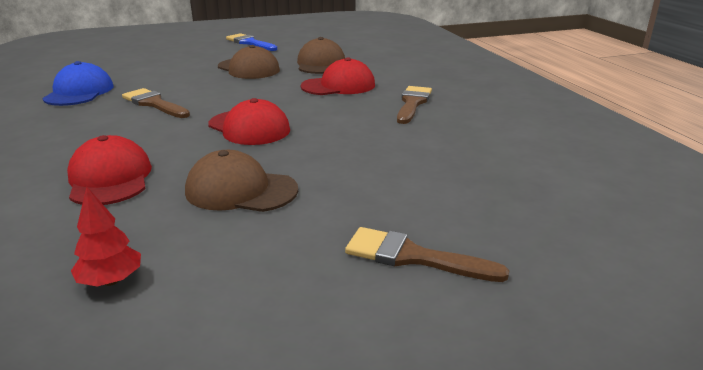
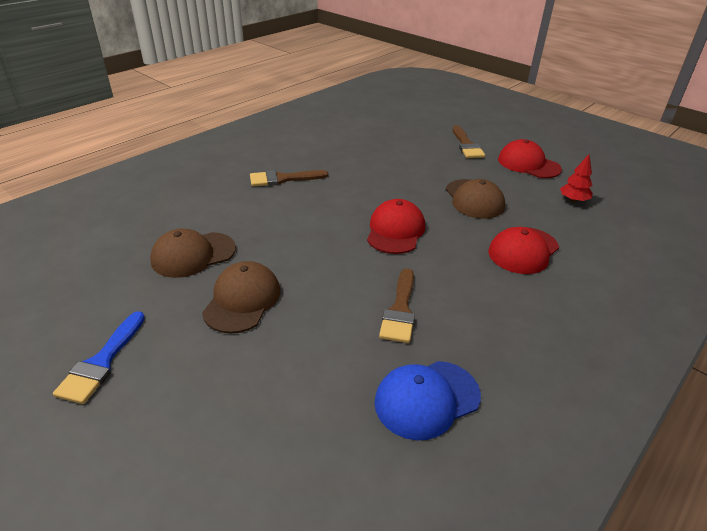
camera: 120 degrees left, 10 degrees up
red cap [301,57,375,95] -> red cap moved to [498,139,562,178]

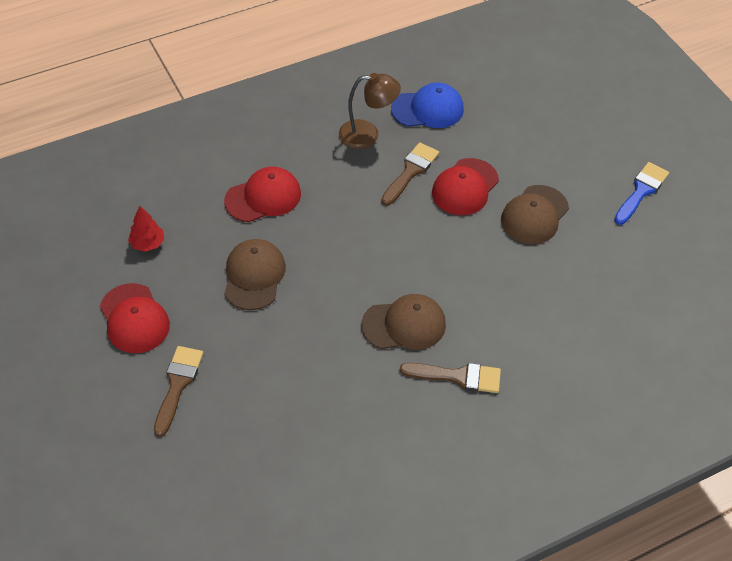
camera: 160 degrees left, 15 degrees up
brown cap [150,228,236,278] -> brown cap moved to [361,294,446,350]
red cap [367,199,425,254] -> red cap moved to [432,158,499,215]
none -> brown lamp [339,73,401,149]

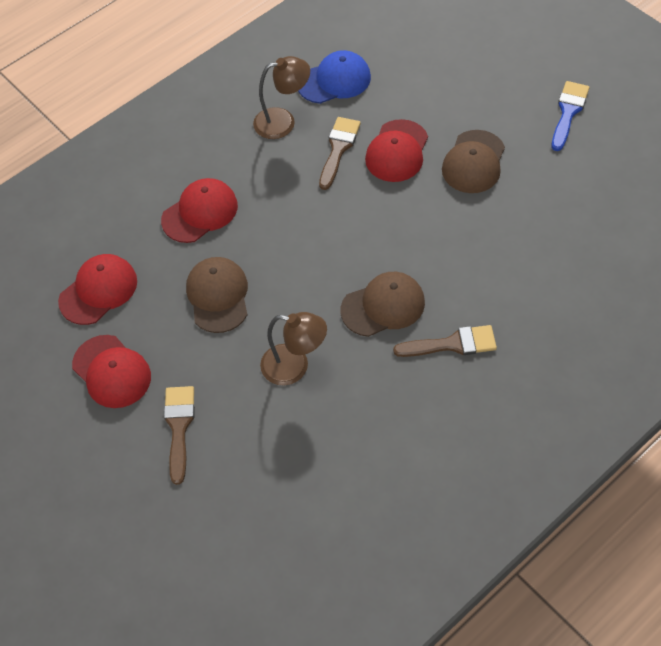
camera: 10 degrees left, 5 degrees up
red tree [128,206,164,252] -> red cap [58,254,137,325]
none -> brown lamp [260,312,327,385]

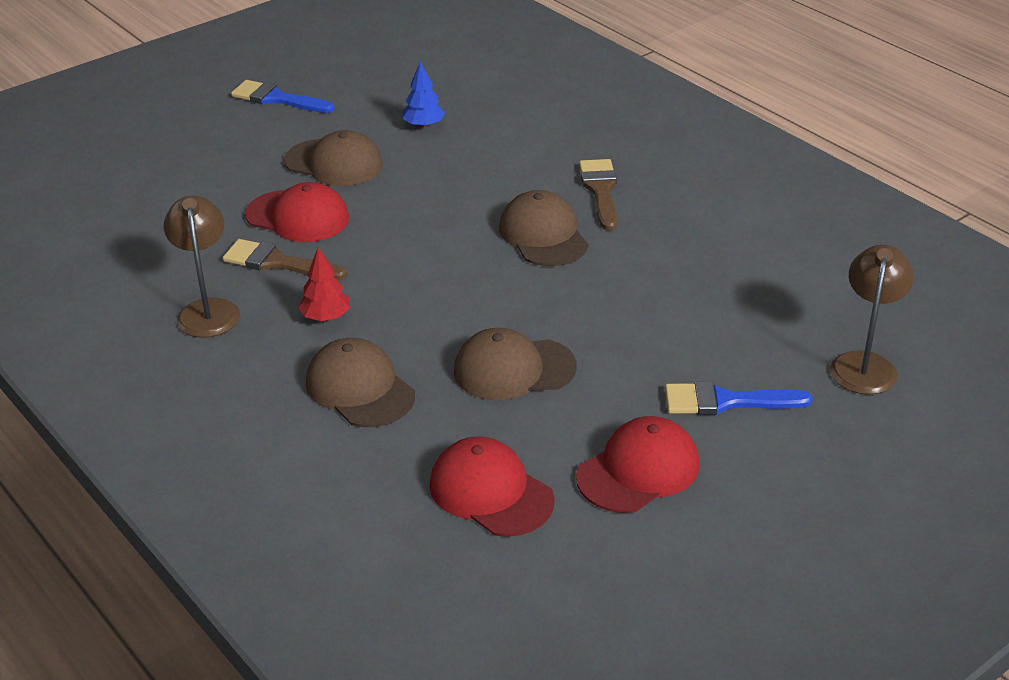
camera: 90 degrees left, 20 degrees down
red cap [161,178,238,243] -> brown cap [306,338,415,427]
brown brush [164,386,195,485] -> blue brush [665,381,813,415]
brown lamp [260,312,327,385] -> brown lamp moved to [830,245,914,395]
blue cap [298,50,371,104] -> none
none -> red tree [298,247,350,321]
none -> blue tree [402,61,445,128]

